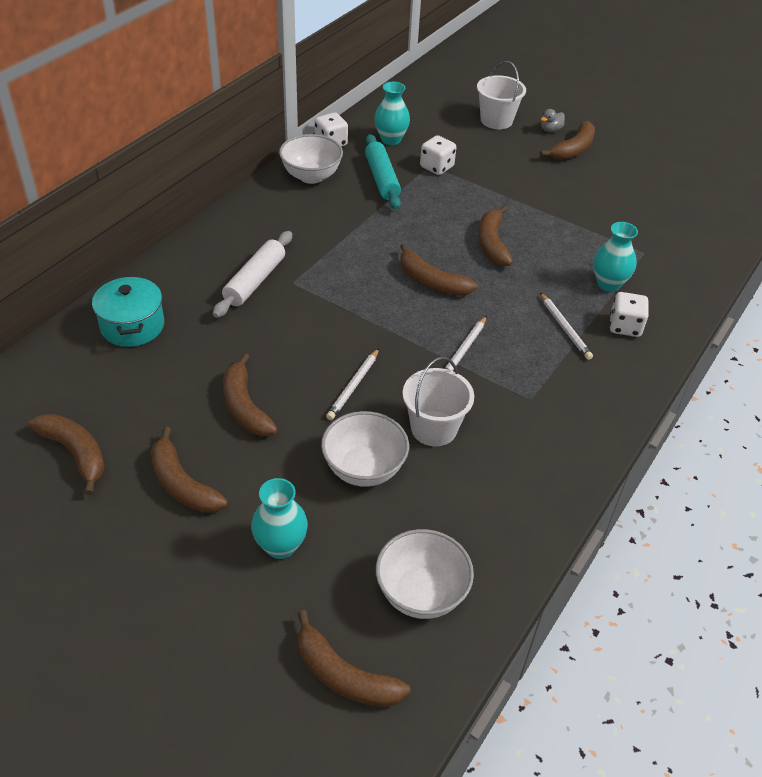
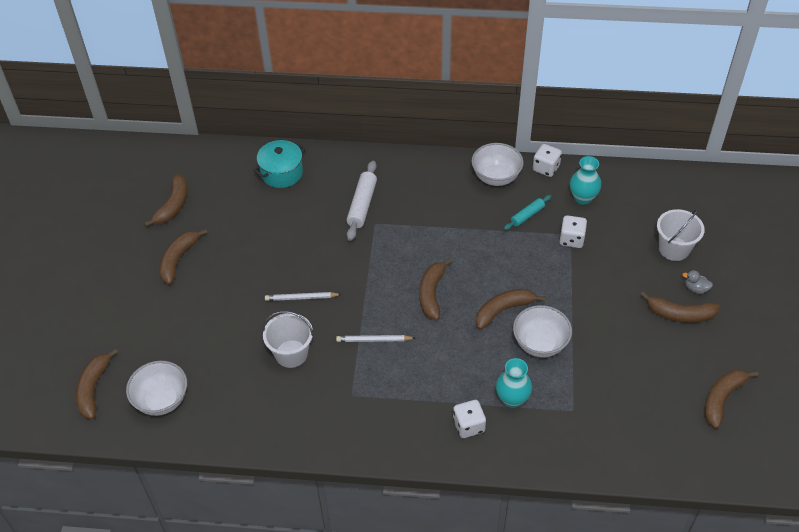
camera: 65 degrees right, 5 degrees up
white rolling pin [213,231,292,318] -> white rolling pin turned 75 degrees counterclockwise [346,161,377,241]
brown banana [223,353,278,436] -> brown banana moved to [705,370,758,429]
turquoise vase [251,478,308,559] -> none
white bowl [321,411,409,487] -> white bowl moved to [513,305,572,358]
turquoise rolling pin [365,134,401,210] -> turquoise rolling pin [504,195,552,230], size x0.62
white pencil [540,293,593,360] -> none

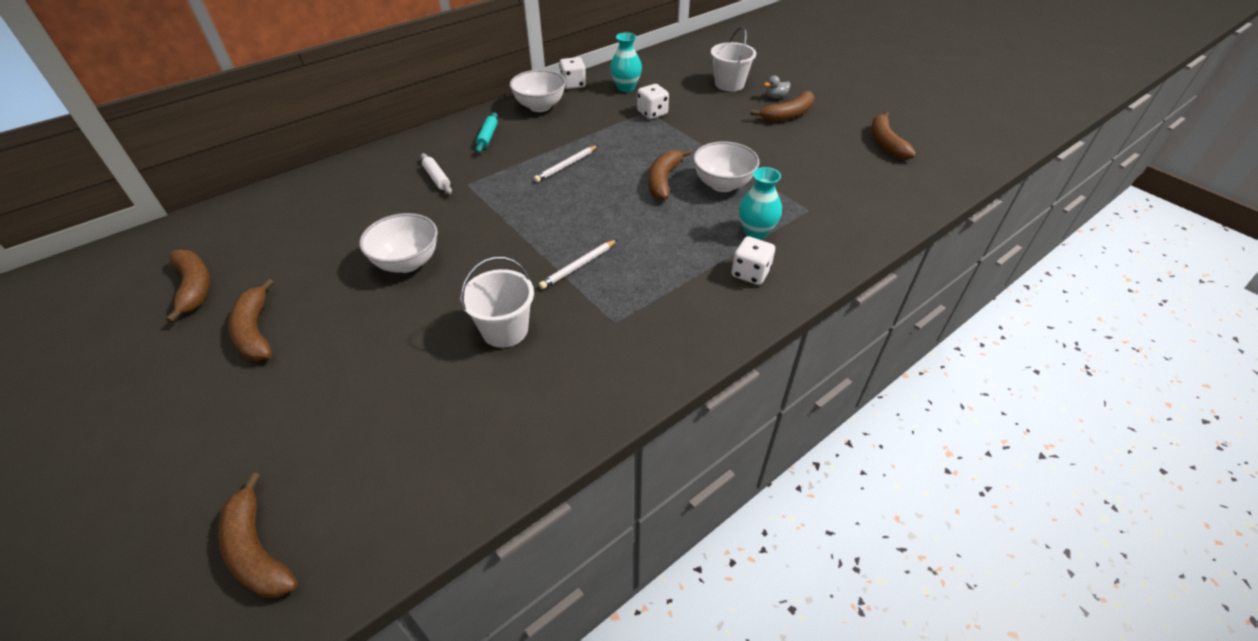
camera: 45 degrees left, 5 degrees down
white bowl [126,361,187,416] -> white bowl moved to [359,213,438,273]
turquoise pot [253,140,306,188] -> none
white pencil [265,292,342,301] -> white pencil moved to [534,145,598,182]
white rolling pin [346,161,377,241] -> white rolling pin [421,153,452,194], size x0.62
brown banana [419,258,453,320] -> none
turquoise rolling pin [504,195,552,230] -> turquoise rolling pin moved to [476,112,498,153]

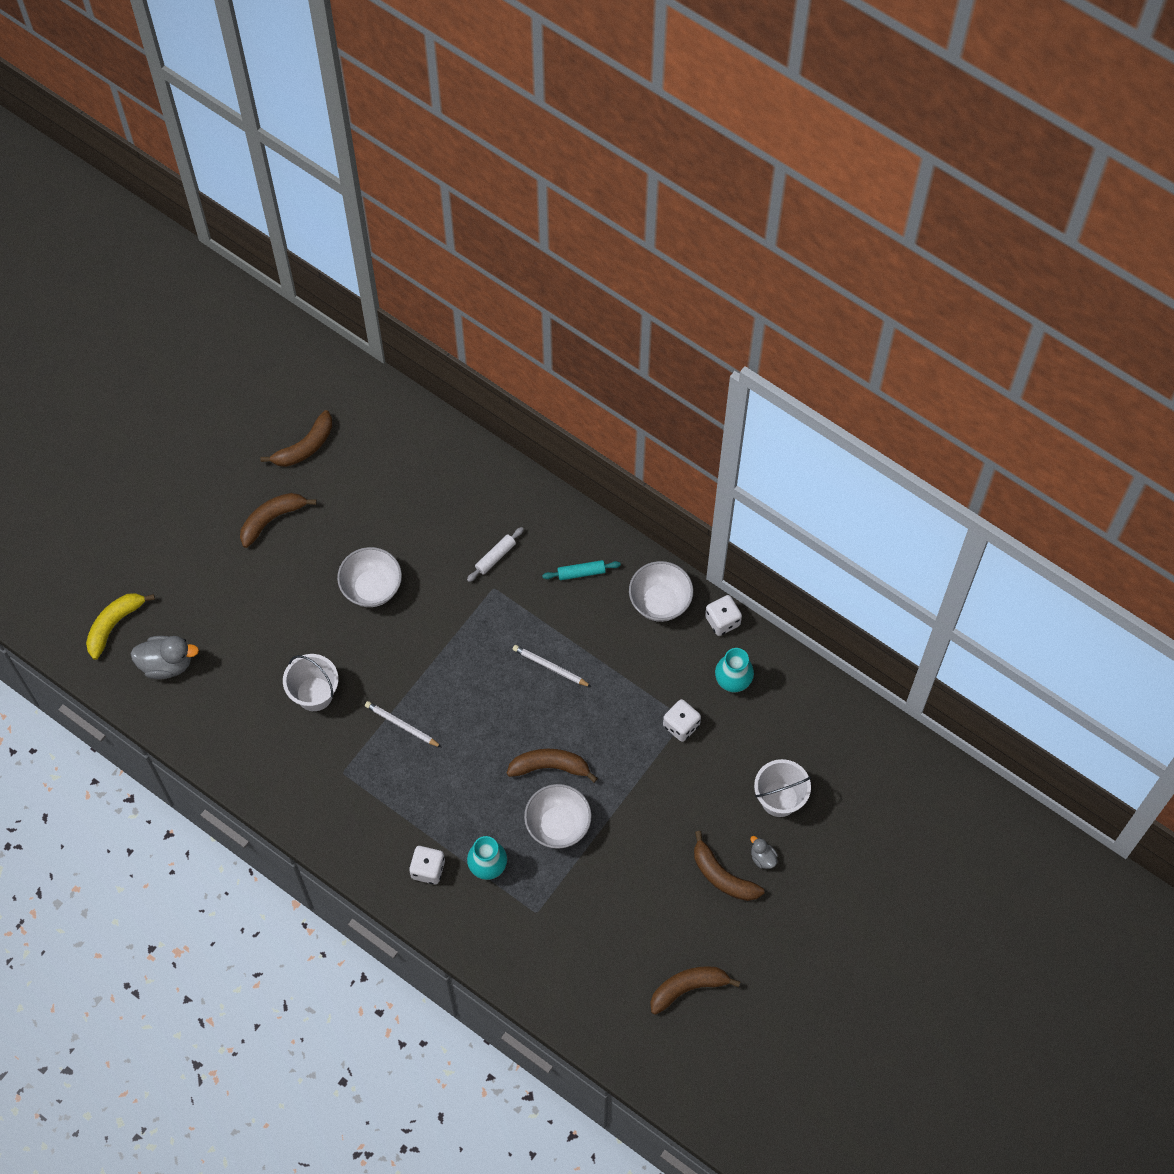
camera: 75 degrees right, 20 degrees up
brown banana [218,473,298,598] -> yellow banana [86,593,155,660]
none -> grey duck [131,636,199,679]

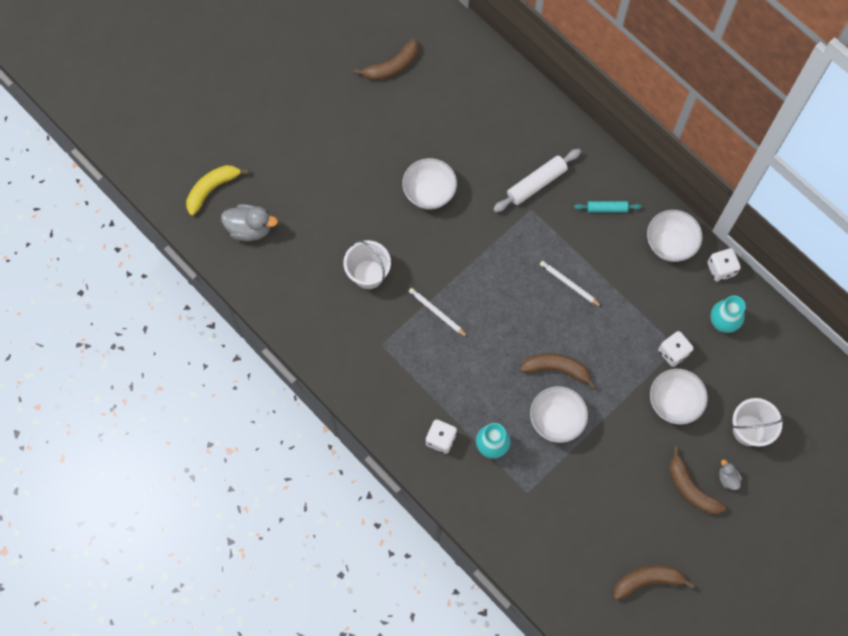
camera: 10 degrees right, 5 degrees up
brown banana [240,493,317,548] -> none
white rolling pin [467,527,524,582] -> white rolling pin [493,149,581,212], size x1.62
none -> white bowl [650,369,708,425]

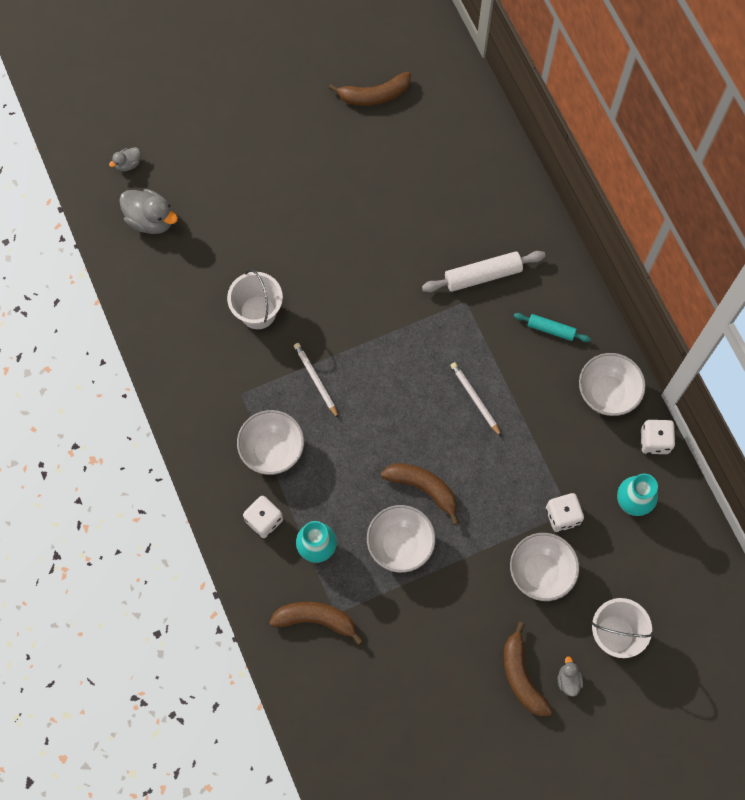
camera: 20 degrees right, 0 degrees up
yellow banana [186,165,249,216] -> grey duck [109,147,140,171]
white bowl [402,158,457,210] -> white bowl moved to [237,410,304,475]
brown banana [614,565,695,600] -> brown banana moved to [269,602,363,645]

